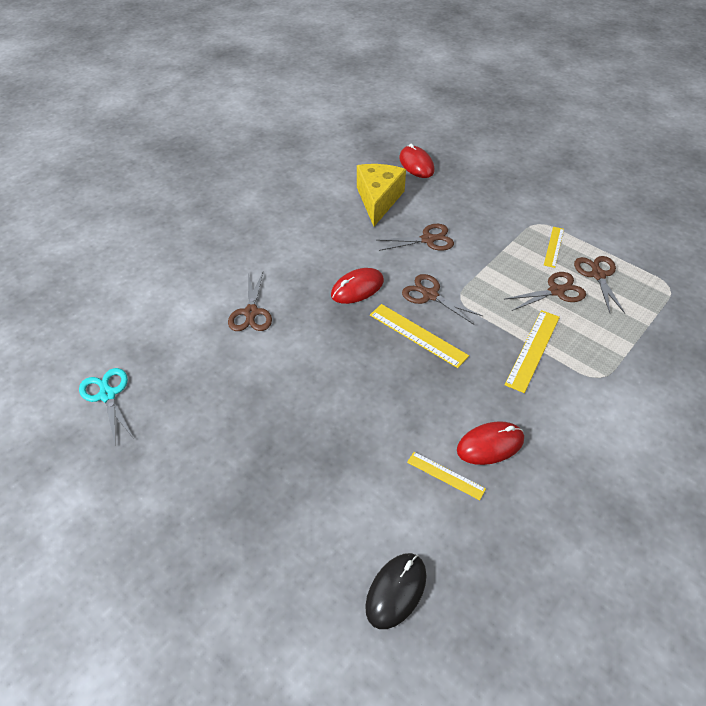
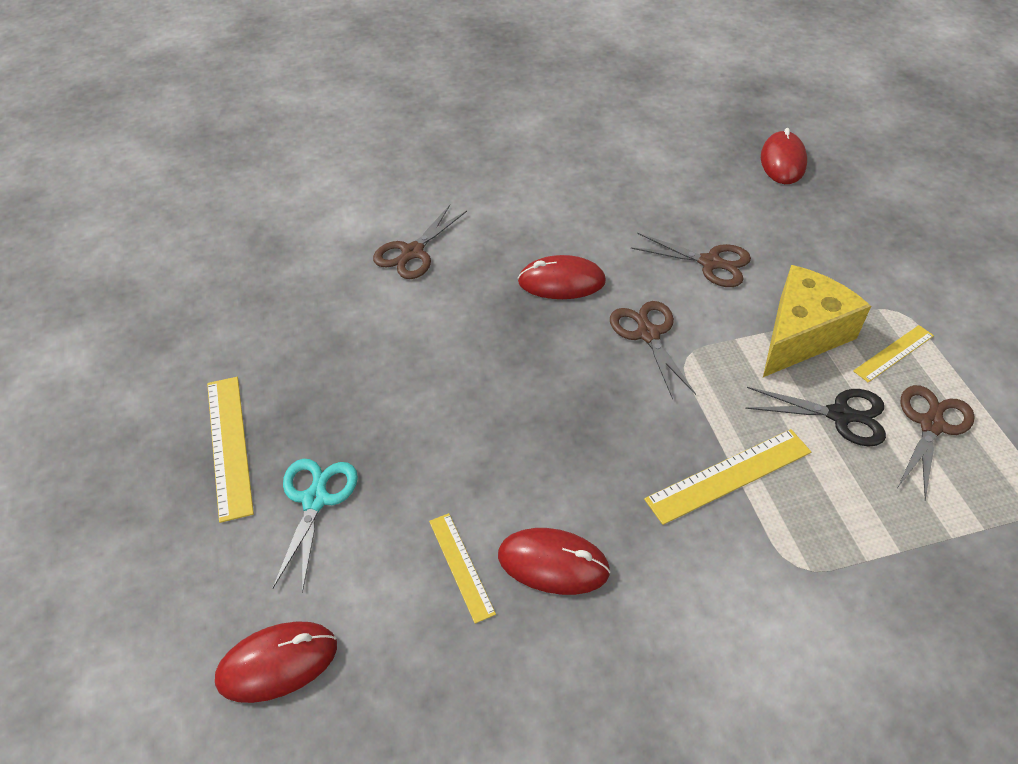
camera: 35 degrees right, 0 degrees up
turquoise scissors [79,368,134,443] -> turquoise scissors moved to [273,459,358,593]
yellow cheese [357,164,406,226] -> yellow cheese moved to [763,265,871,377]
black mouse [365,553,426,629] -> red mouse [215,621,337,703]
yellow ruler [370,304,469,368] -> yellow ruler moved to [207,377,254,523]
brown scissors [505,272,586,311] -> black scissors [745,387,886,447]

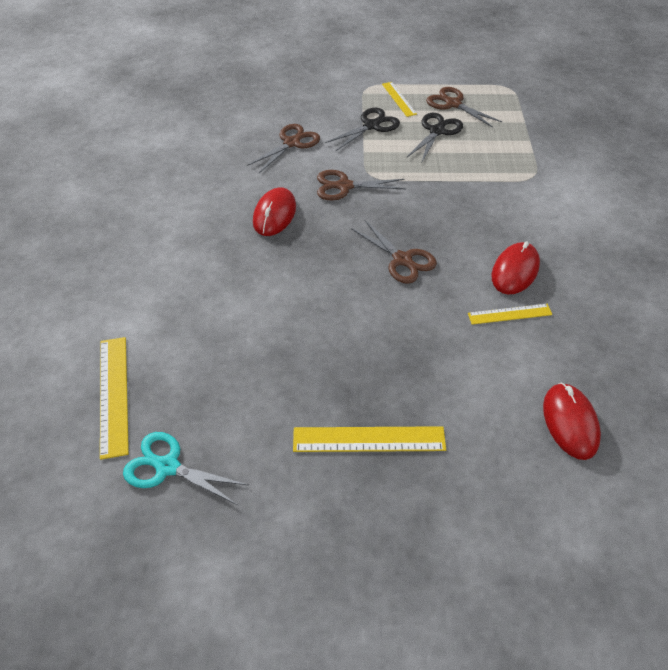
camera: 75 degrees left, 0 degrees up
turquoise scissors [273,459,358,593] -> turquoise scissors moved to [123,432,248,505]
brown scissors [373,205,467,279] -> brown scissors moved to [351,219,437,284]
yellow ruler [644,429,811,525] -> yellow ruler moved to [100,337,129,460]
red mouse [761,128,807,184] -> none
yellow cheese [763,265,871,377] -> black scissors [325,108,400,151]

